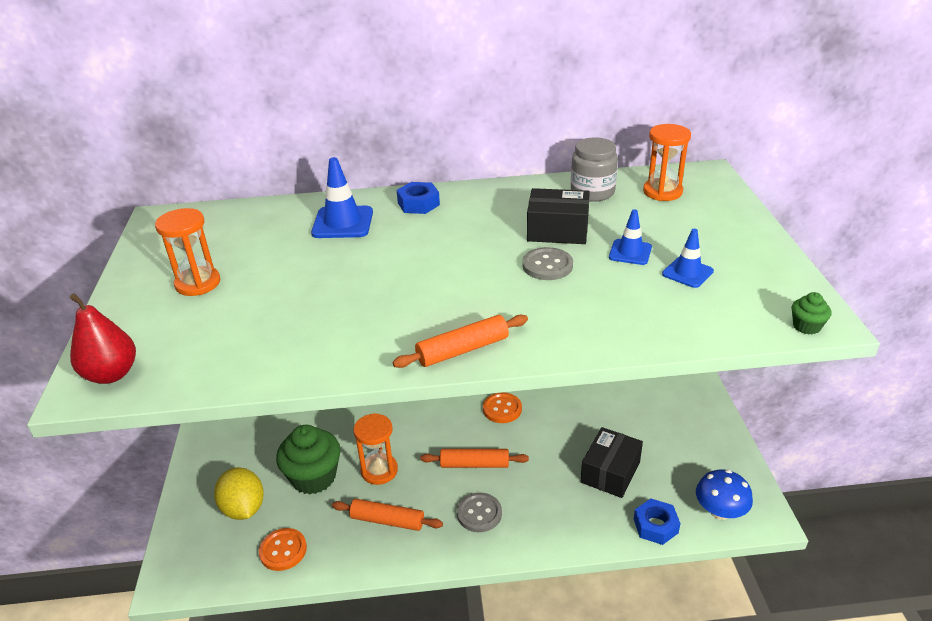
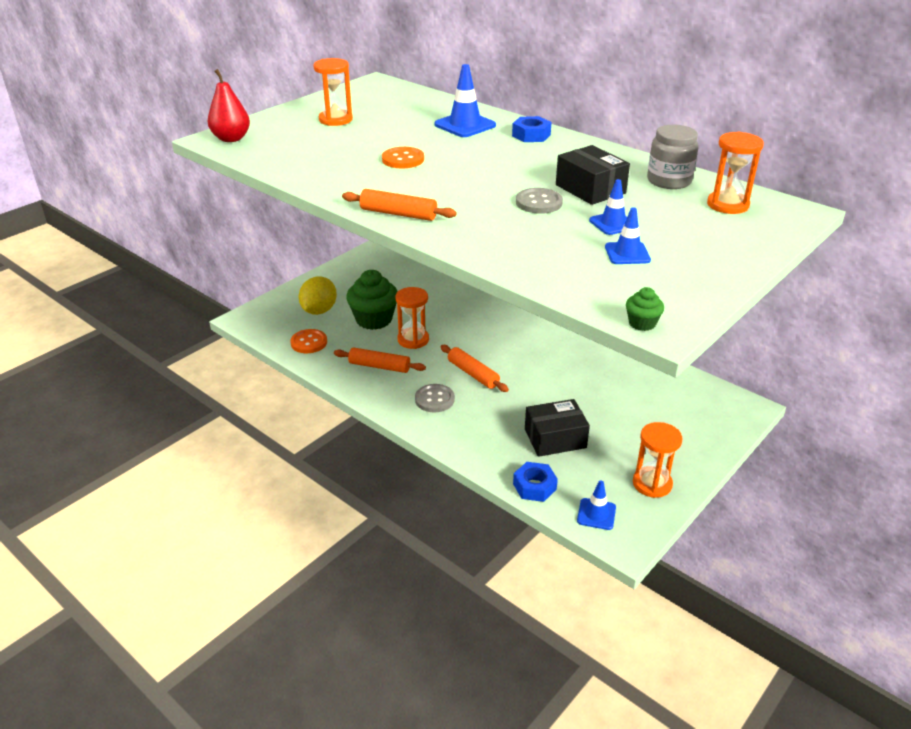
camera: 45 degrees right, 0 degrees up
orange rolling pin [332,499,443,531] -> orange rolling pin turned 45 degrees counterclockwise [334,347,426,373]
orange button [483,392,522,423] -> orange button moved to [382,147,424,168]
blue mushroom [696,470,753,520] -> blue traffic cone [577,481,616,530]
none -> orange hourglass [633,422,682,498]

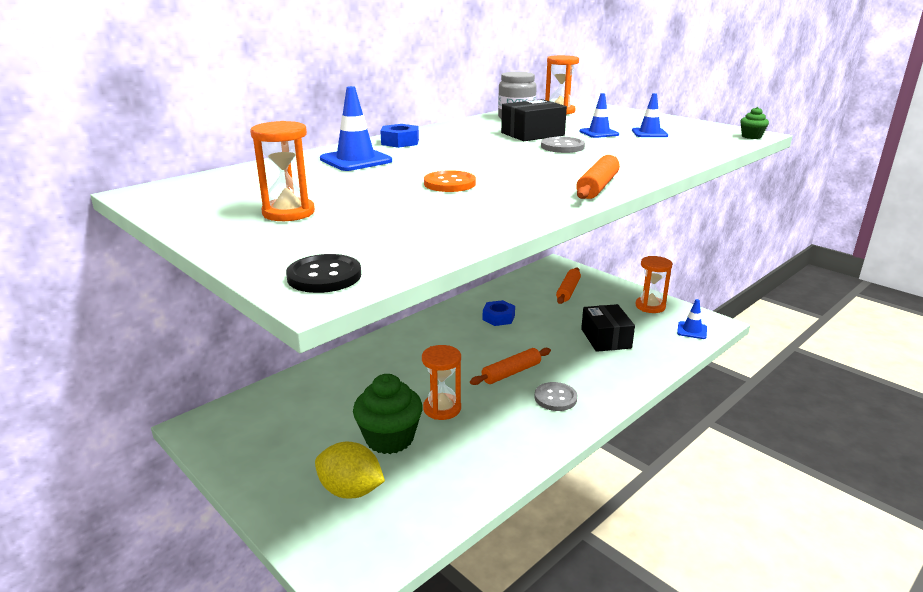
camera: 85 degrees left, 10 degrees down
red pear [208,69,250,142] -> black button [286,254,361,293]
orange button [290,329,327,353] -> none
orange rolling pin [334,347,426,373] -> orange rolling pin moved to [556,267,581,304]
blue nut [513,462,558,502] -> blue nut moved to [483,300,515,326]

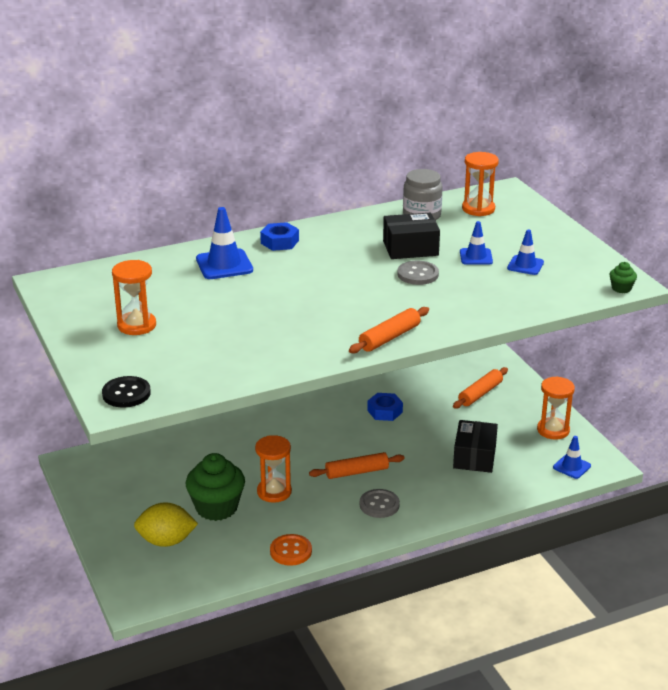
camera: 20 degrees right, 5 degrees up
yellow lemon [315,442,385,499] -> yellow lemon turned 45 degrees counterclockwise [134,502,198,547]
orange button [424,170,476,192] -> orange button moved to [270,534,312,566]

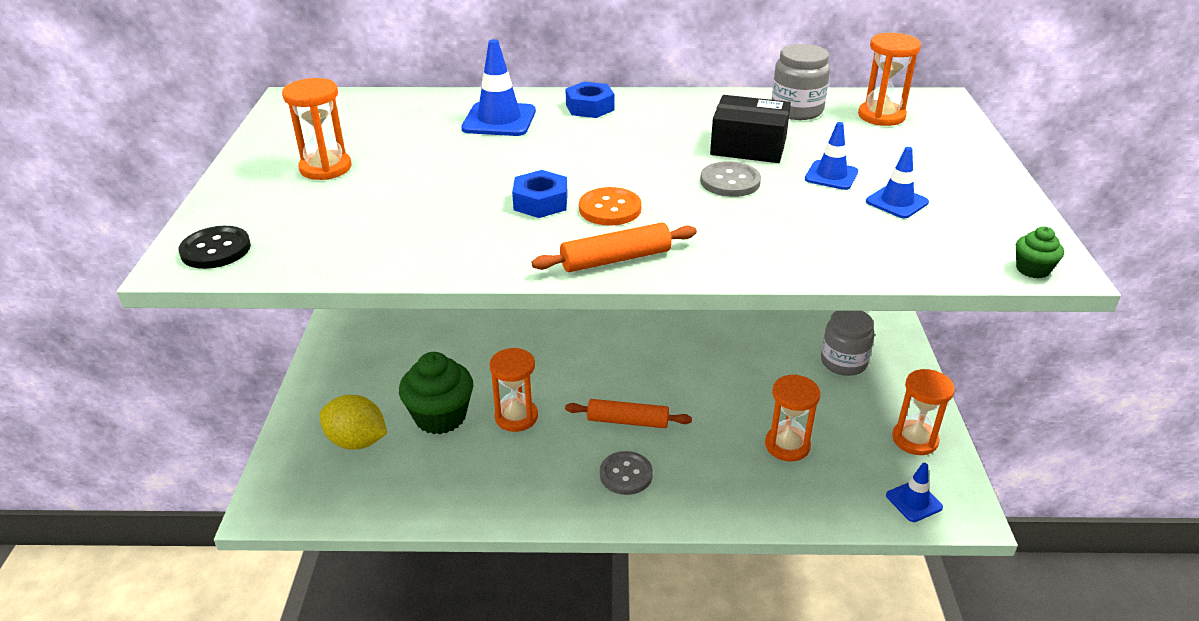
camera: 25 degrees right, 5 degrees up
orange button [270,534,312,566] -> orange button moved to [579,187,642,226]
blue nut [367,393,403,421] -> blue nut moved to [512,170,568,218]
orange rolling pin [453,367,508,409] -> grey jar [821,311,875,376]
black box [453,420,498,473] -> orange hourglass [765,374,821,461]

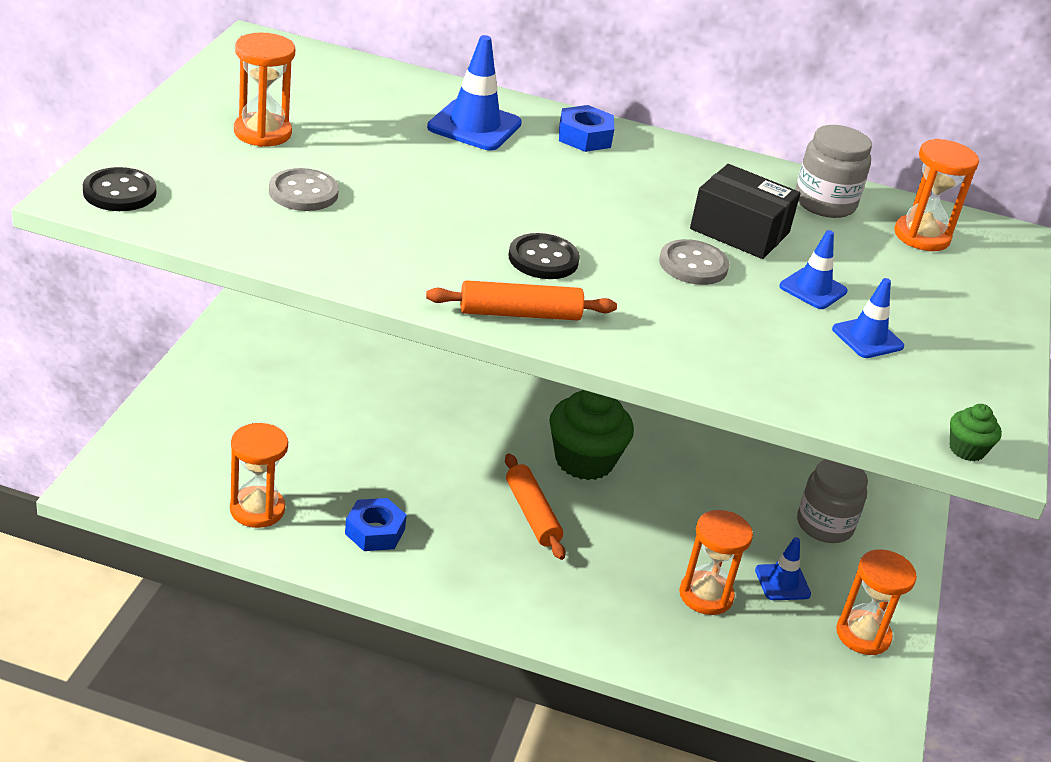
camera: 10 degrees right, 0 degrees up
yellow lemon [320,395,387,450] -> none
green cupcake [399,352,473,434] -> green cupcake moved to [549,390,634,480]
orange hourglass [490,348,538,432] -> orange hourglass moved to [230,423,288,528]
blue nut [512,170,568,218] -> blue nut moved to [345,498,407,551]
orange rolling pin [565,399,692,428] -> orange rolling pin turned 45 degrees clockwise [505,454,566,560]
orange button [579,187,642,226] -> black button [508,233,580,279]
grey button [600,451,653,495] -> grey button moved to [269,168,339,211]
blue traffic cone [886,463,943,522] -> blue traffic cone moved to [755,537,811,600]

